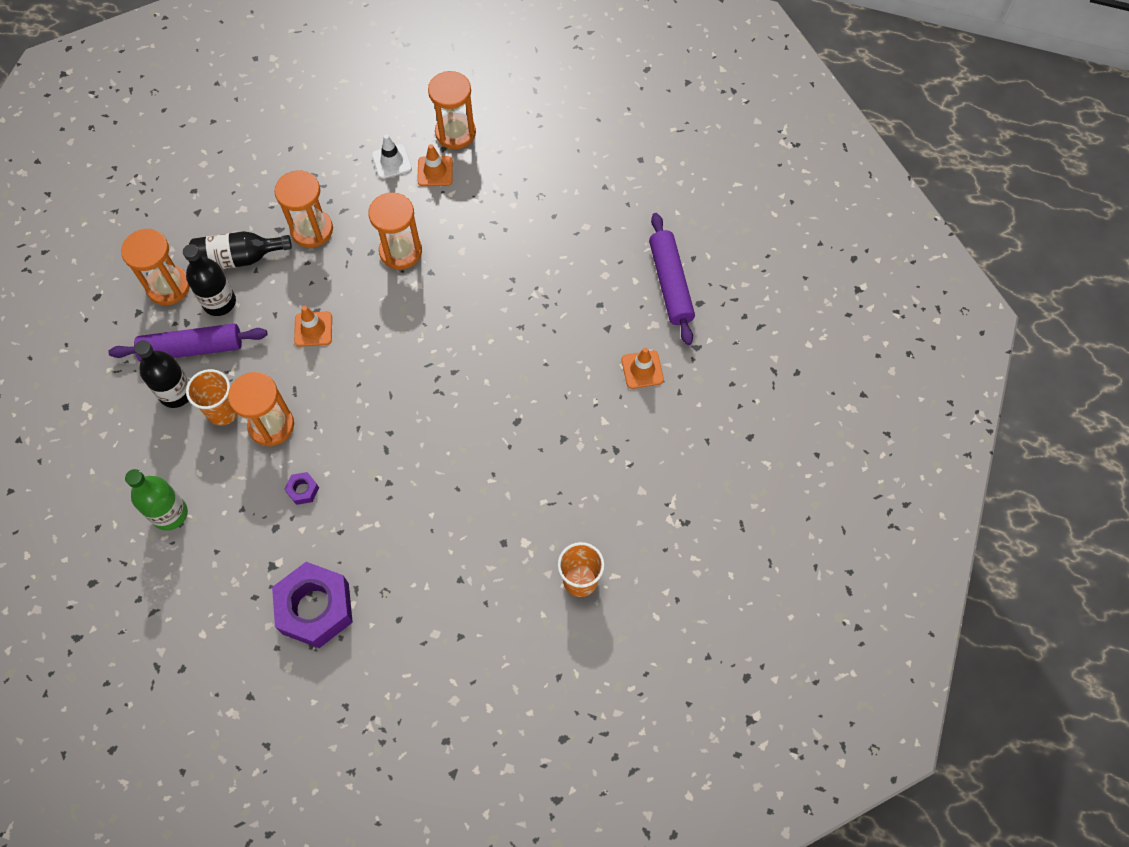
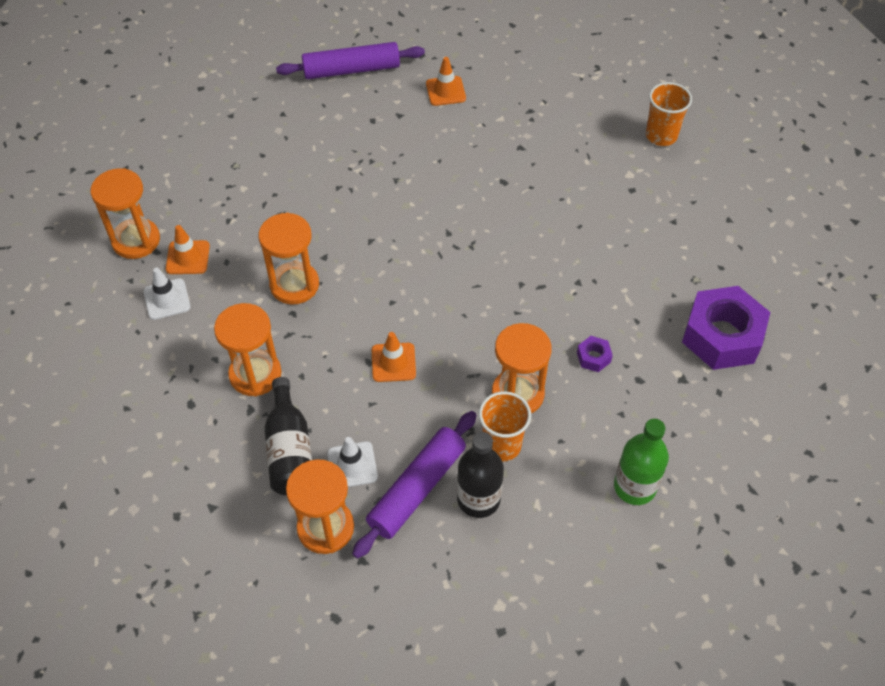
camera: 90 degrees left, 10 degrees down
purple rolling pin [108,324,267,362] -> purple rolling pin turned 45 degrees clockwise [352,411,477,559]
black bottle [183,244,236,316] -> white traffic cone [327,437,378,487]

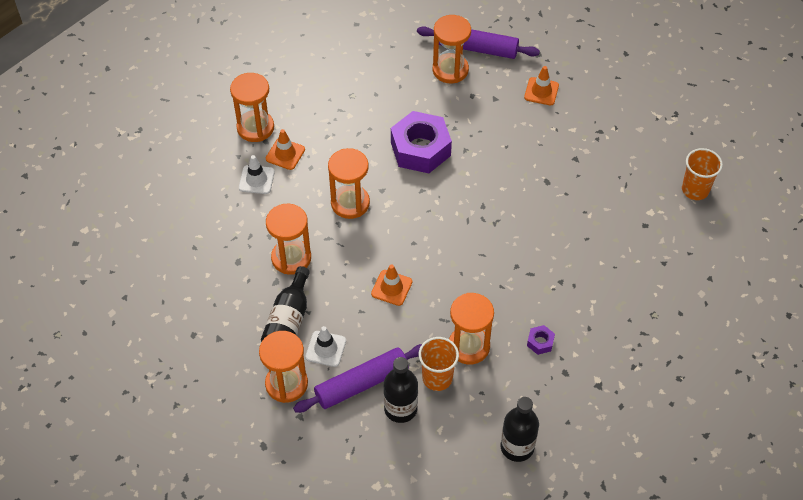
camera: 25 degrees right, 0 degrees up
green bottle [614,419,669,505] -> black bottle [501,397,539,462]
purple nut [682,286,770,370] -> purple nut moved to [391,111,452,173]
none -> orange hourglass [433,15,471,83]

